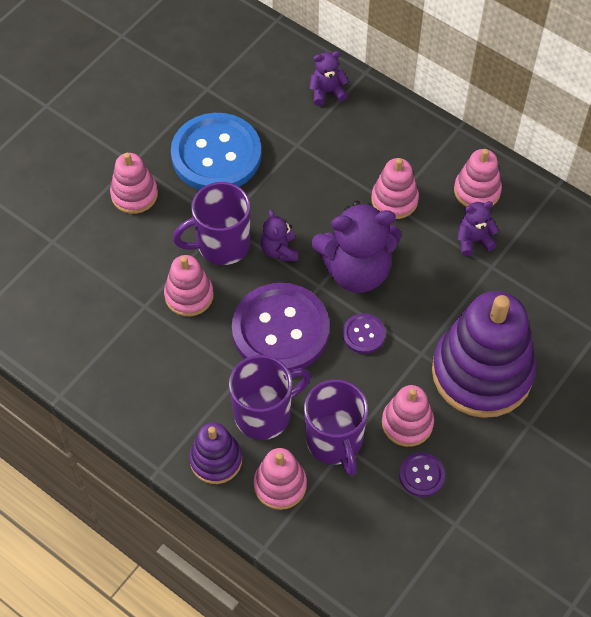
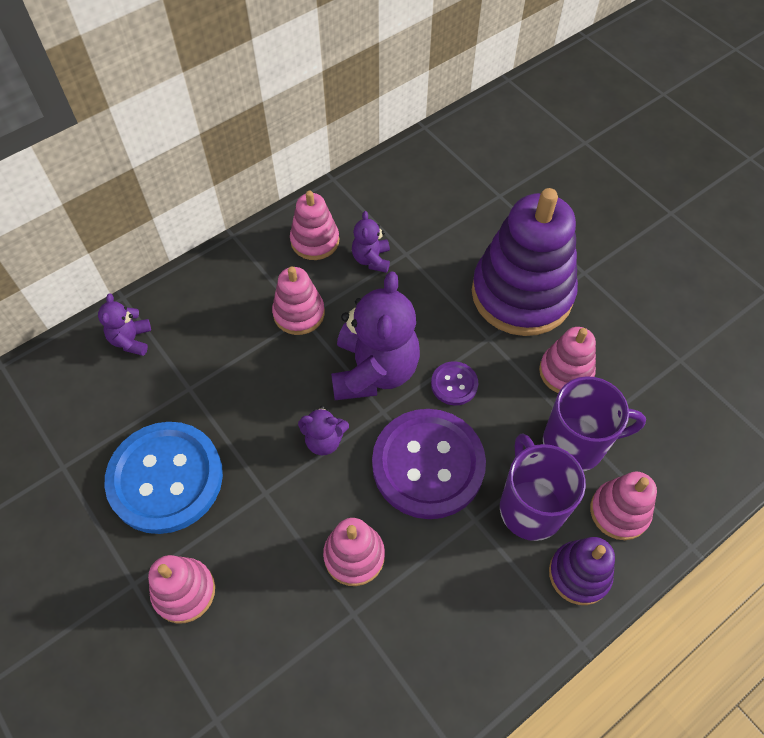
camera: 75 degrees left, 0 degrees up
purple mug [173,182,250,265] -> none
purple button [399,452,445,497] -> none

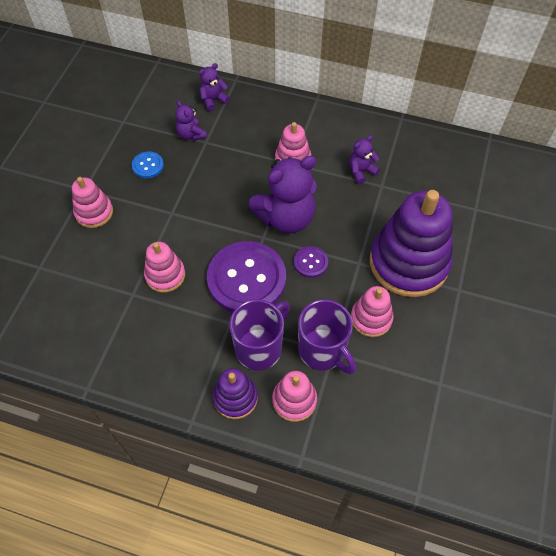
camera: 55 degrees right, 0 degrees up
blue button [104,422,223,534] -> blue button [132,151,164,179], size x0.44
pink stacking toy [290,191,339,260] -> none
purple teddy bear [298,406,349,455] -> purple teddy bear moved to [175,101,207,141]

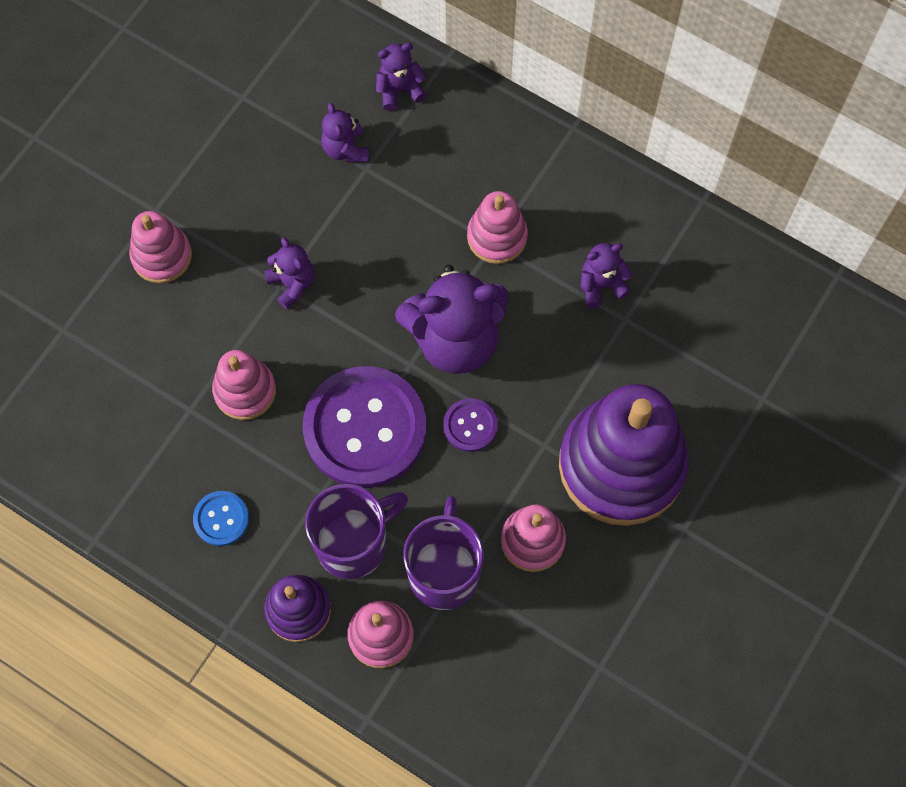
camera: 15 degrees right, 10 degrees up
blue button [132,151,164,179] -> blue button moved to [193,491,249,546]
purple mug [298,299,356,374] -> purple mug turned 150 degrees counterclockwise [403,496,484,610]
none -> purple teddy bear [264,237,314,309]

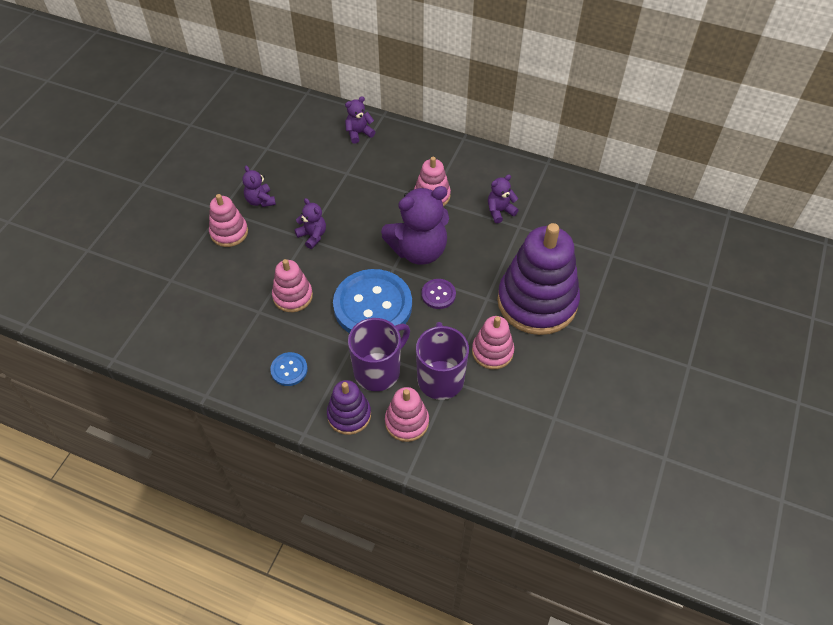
camera: 10 degrees left, 15 degrees down
purple button [303,366,426,488] -> blue button [333,269,412,333]
purple teddy bear [321,103,369,163] -> purple teddy bear moved to [242,166,276,207]

